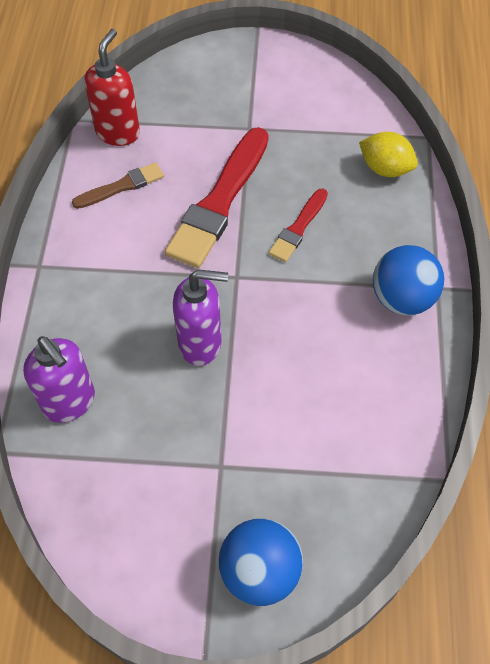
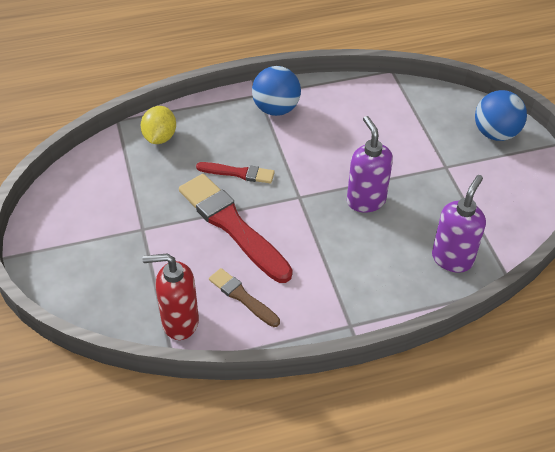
camera: 110 degrees left, 10 degrees down
red brush [165,127,269,268] -> red brush turned 135 degrees counterclockwise [179,174,293,283]

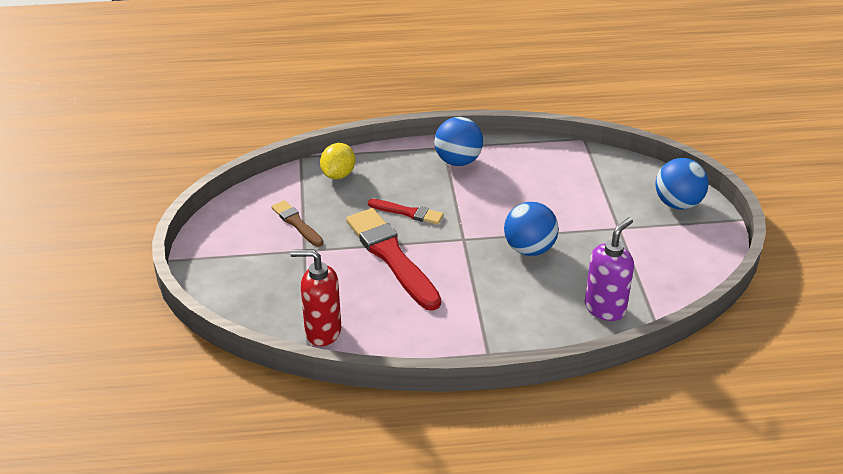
camera: 10 degrees right, 10 degrees down
brown brush [209,268,280,327] -> brown brush moved to [271,200,324,247]
purple soap dispenser [347,116,393,212] -> blue ball [504,202,559,256]

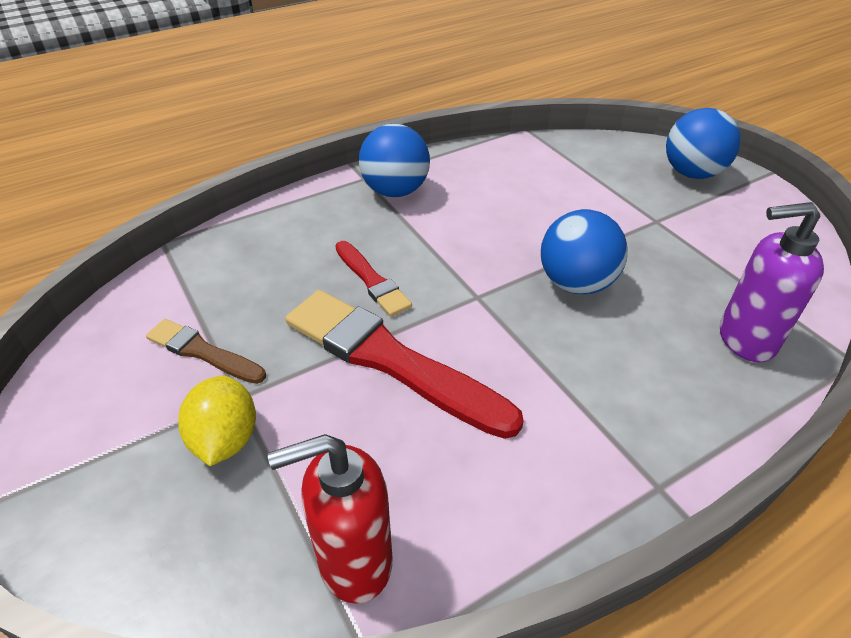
camera: 25 degrees left, 5 degrees up
yellow lemon [320,143,355,179] -> yellow lemon moved to [178,376,256,466]
red brush [368,199,444,225] -> red brush turned 60 degrees clockwise [335,241,412,317]
purple soap dispenser [585,217,634,321] -> purple soap dispenser turned 105 degrees counterclockwise [720,202,824,363]

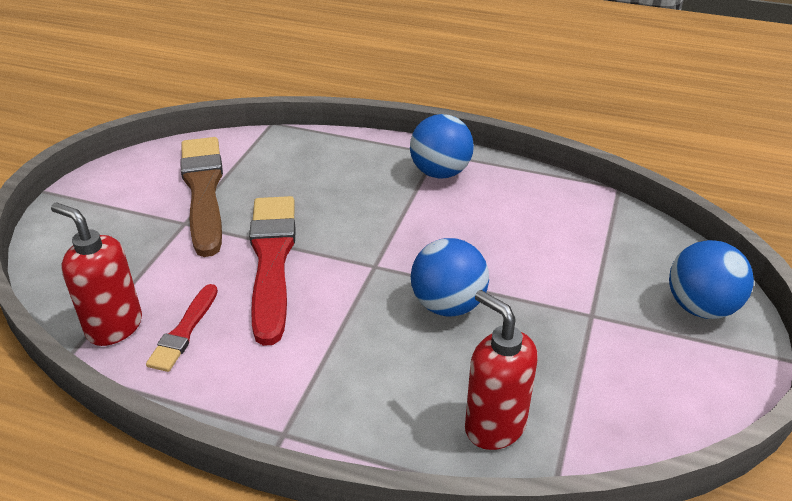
camera: 50 degrees right, 5 degrees down
brown brush [146,319,266,384] -> brown brush [180,137,223,257], size x1.91
yellow lemon [178,376,256,466] -> none
red brush [335,241,412,317] -> red brush moved to [146,284,218,372]
purple soap dispenser [720,202,824,363] -> red soap dispenser [465,290,538,450]

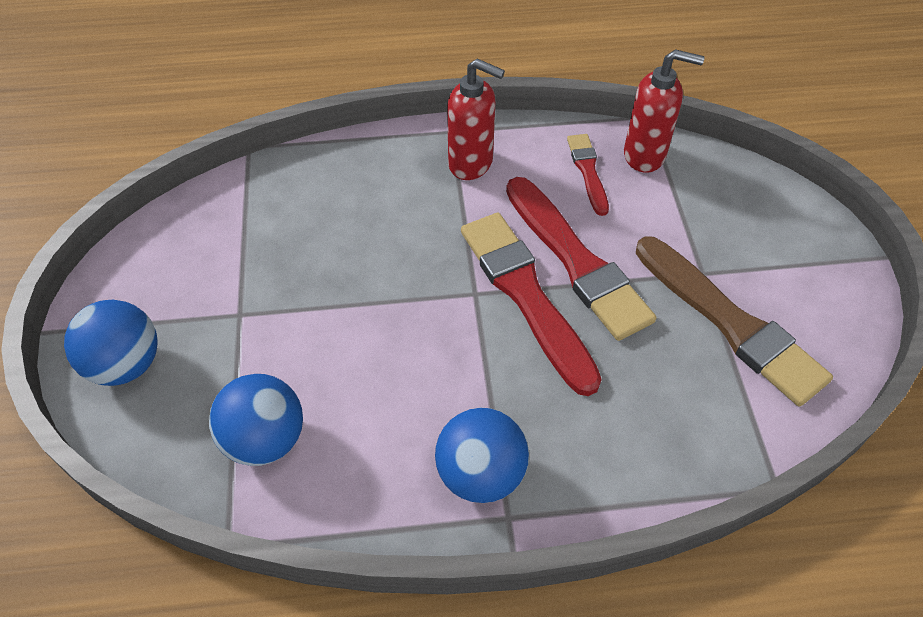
camera: 155 degrees right, 15 degrees up
blue ball [411,238,489,317] -> blue ball moved to [209,374,303,466]
red soap dispenser [465,290,538,450] -> red soap dispenser moved to [447,59,505,180]
none -> red brush [461,213,602,396]

